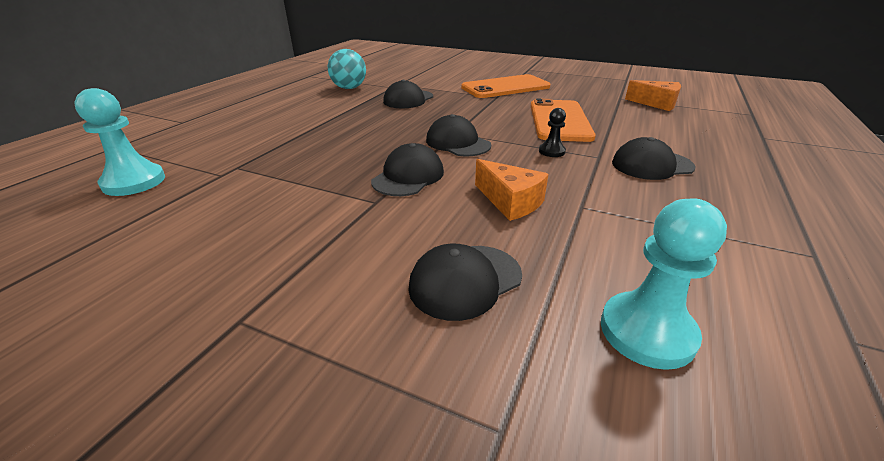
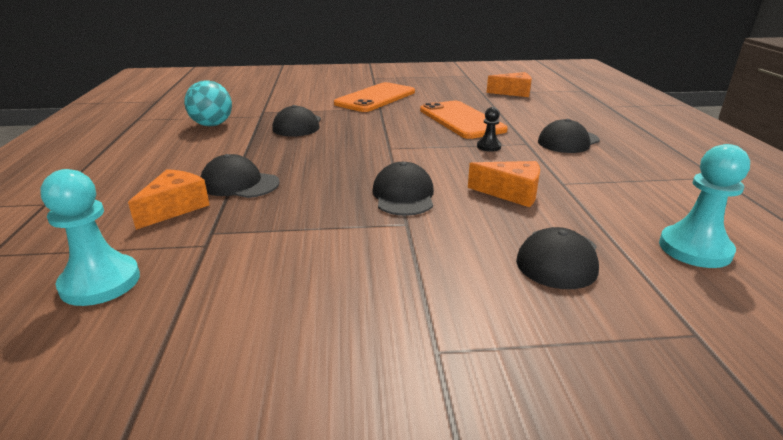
camera: 30 degrees left, 5 degrees down
black cap [426,114,491,156] -> black cap moved to [201,154,280,198]
none -> orange cheese [128,169,210,230]

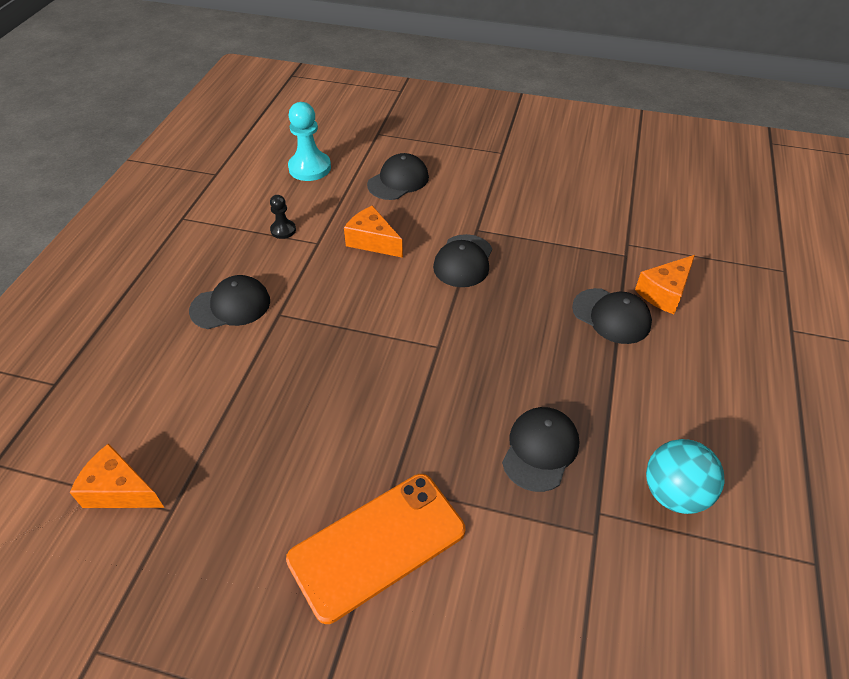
camera: 160 degrees left, 20 degrees up
turquoise pawn [40,169,140,306] -> none
orange phone [420,100,508,139] -> none
black pawn [477,107,501,152] -> black pawn moved to [270,195,296,239]

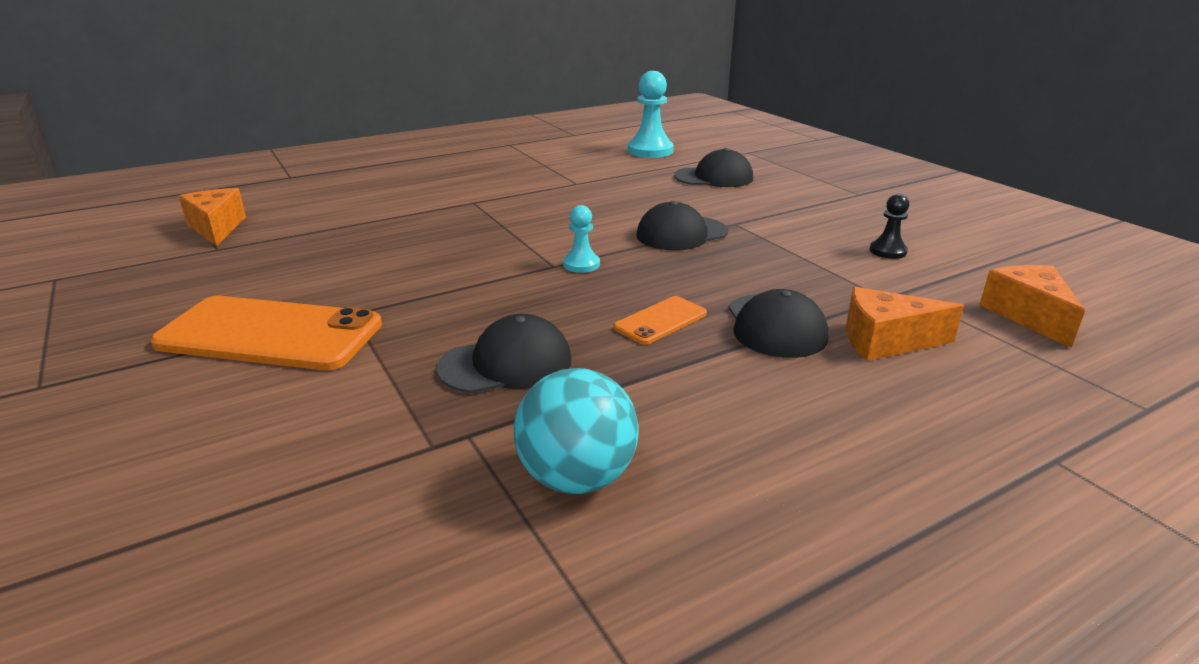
camera: 45 degrees right, 20 degrees down
black cap [189,275,270,329] -> none
black pawn [270,195,296,239] -> black pawn moved to [870,194,909,259]
orange cheese [344,206,403,258] -> orange cheese moved to [980,265,1085,348]
none -> turquoise pawn [563,205,600,273]
none -> orange phone [613,296,707,345]

